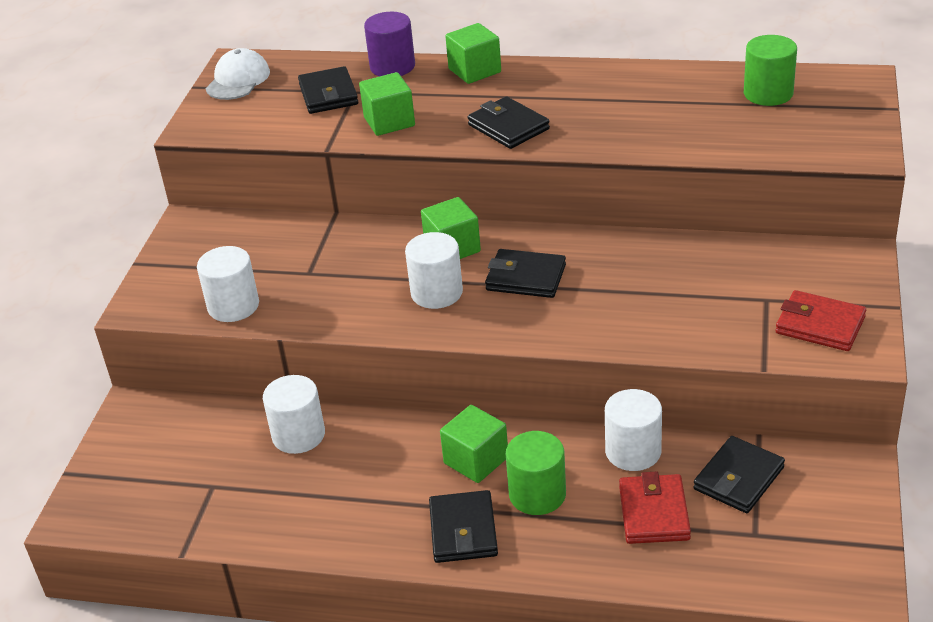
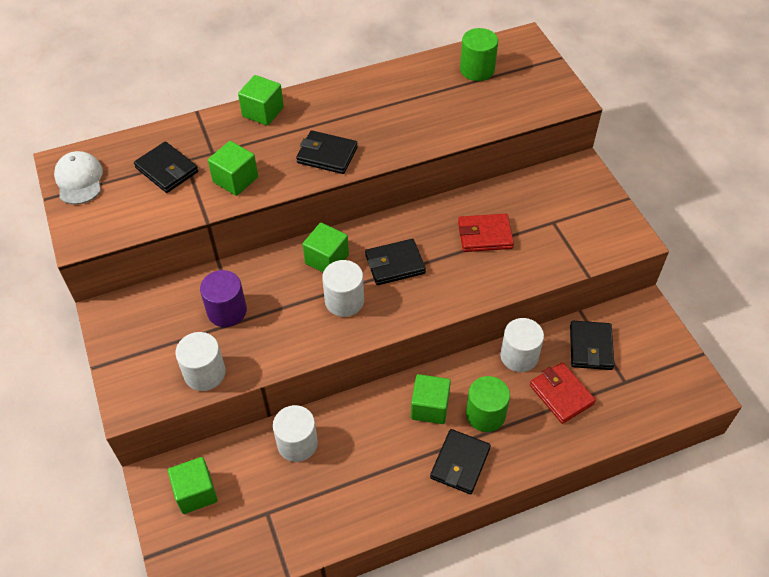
camera: 35 degrees left, 15 degrees up
purple cylinder [364,12,415,77] -> purple cylinder moved to [200,270,247,327]
black wallet [429,490,498,563] -> black wallet turned 60 degrees clockwise [430,429,491,494]
red wallet [776,290,866,351] -> red wallet moved to [458,214,514,252]
none -> green cube [168,457,218,514]

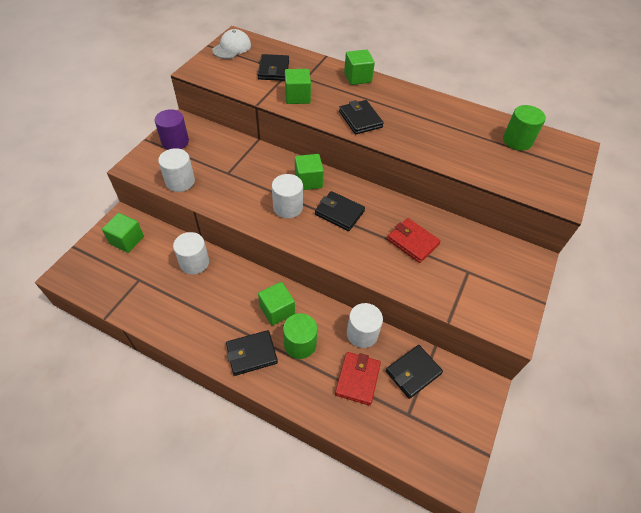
camera: 45 degrees right, 0 degrees up
purple cylinder [200,270,247,327] -> purple cylinder moved to [155,109,189,150]

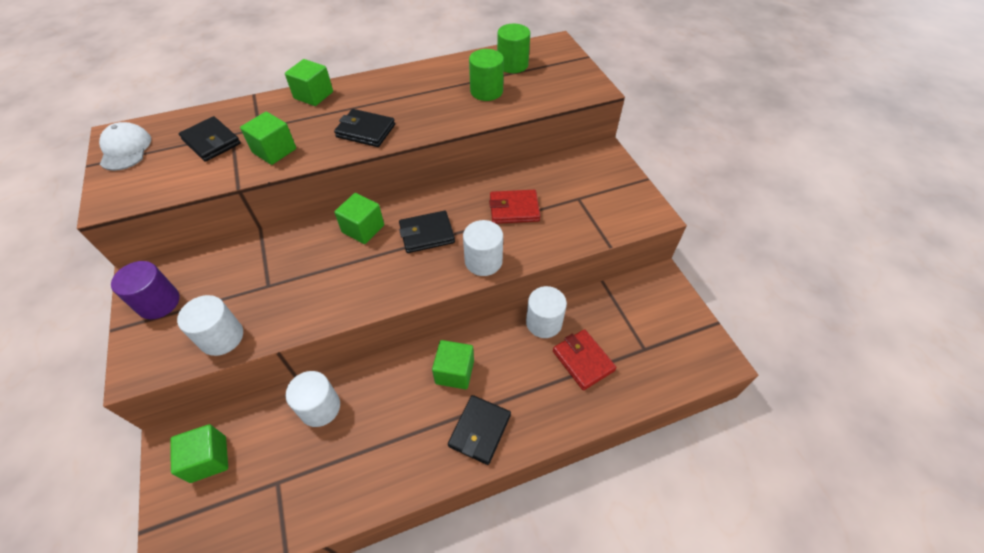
camera: 45 degrees left, 0 degrees up
white cylinder [272,174,303,218] -> white cylinder moved to [463,220,503,276]
green cylinder [283,313,318,359] -> green cylinder moved to [469,49,504,101]
black wallet [386,345,443,399] -> none

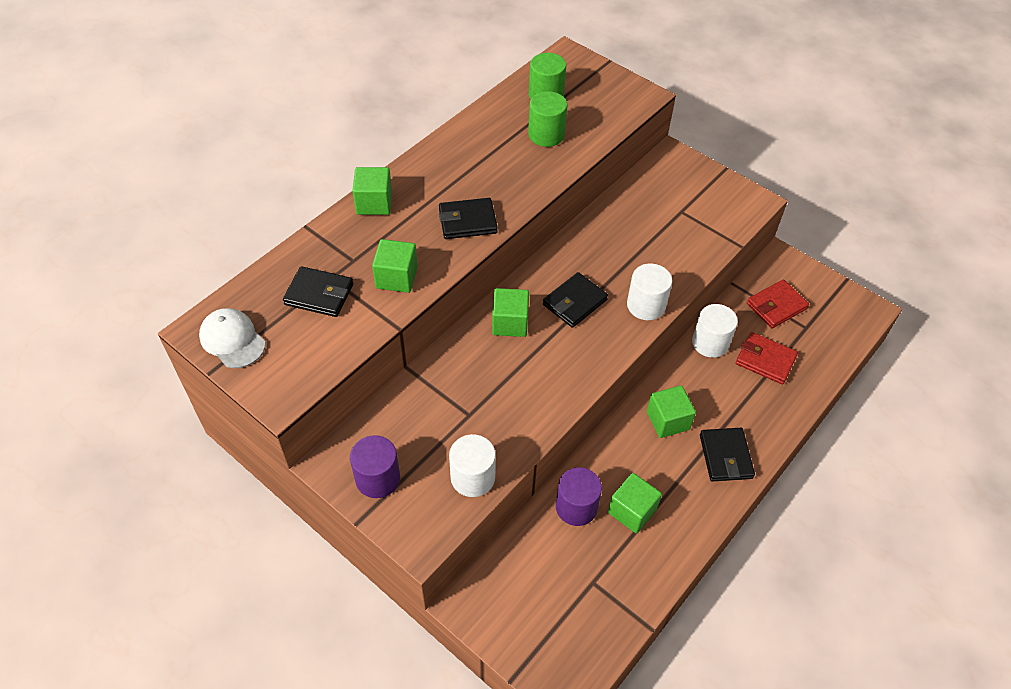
camera: 30 degrees left, 0 degrees up
green cube [170,424,228,483] -> green cube moved to [608,473,662,533]
white cylinder [285,371,340,427] -> purple cylinder [556,467,602,526]
red wallet [489,190,540,224] -> red wallet moved to [747,279,809,328]

